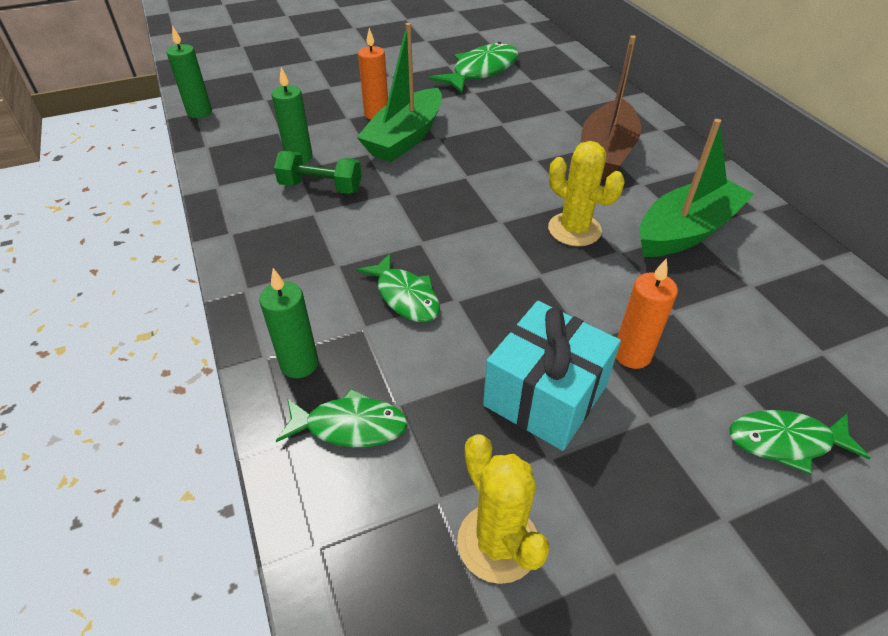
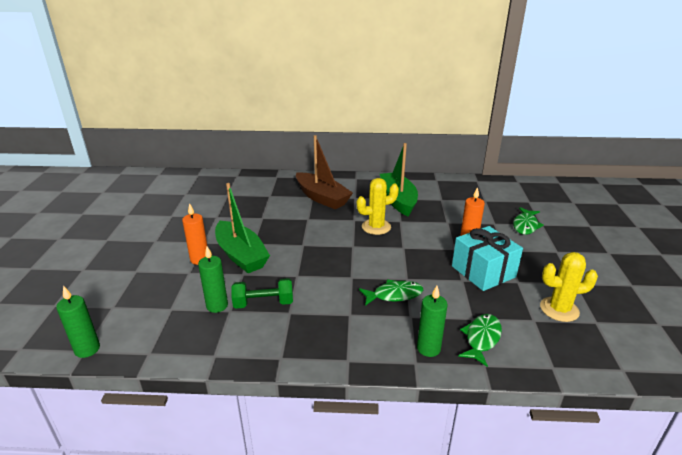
camera: 65 degrees left, 15 degrees down
green dumbbell [274,151,362,194] -> green dumbbell turned 45 degrees clockwise [231,278,293,309]
green fish [429,42,519,93] -> none

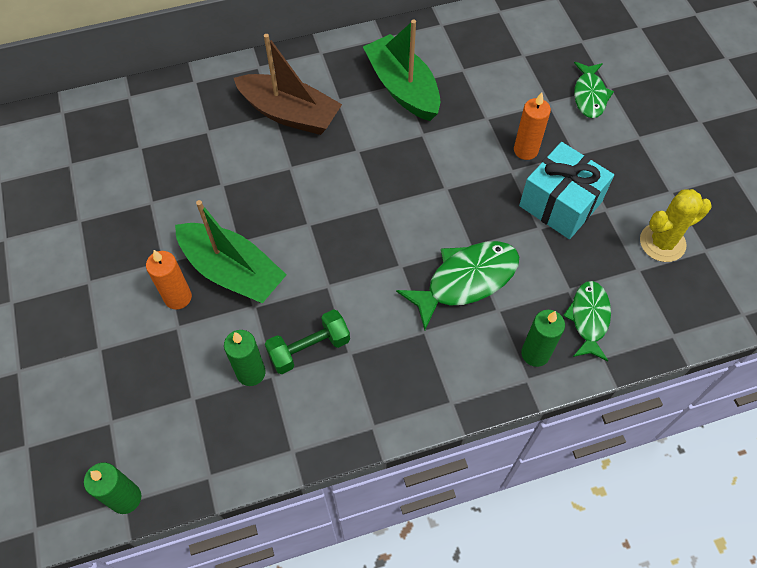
camera: 20 degrees left, 30 degrees up
yellow cactus [357,178,399,235] -> none
green fish [359,280,423,306] -> green fish [396,241,519,331], size x1.53

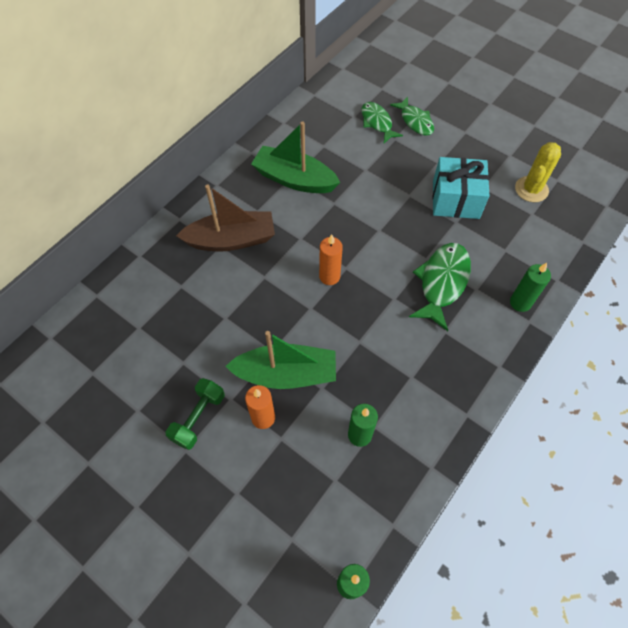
camera: 35 degrees left, 0 degrees up
green dumbbell [265,309,350,374] -> green dumbbell moved to [166,378,225,450]
orange candle [514,92,551,160] -> orange candle moved to [319,234,343,285]
green fish [563,281,611,361] -> green fish moved to [362,102,403,143]

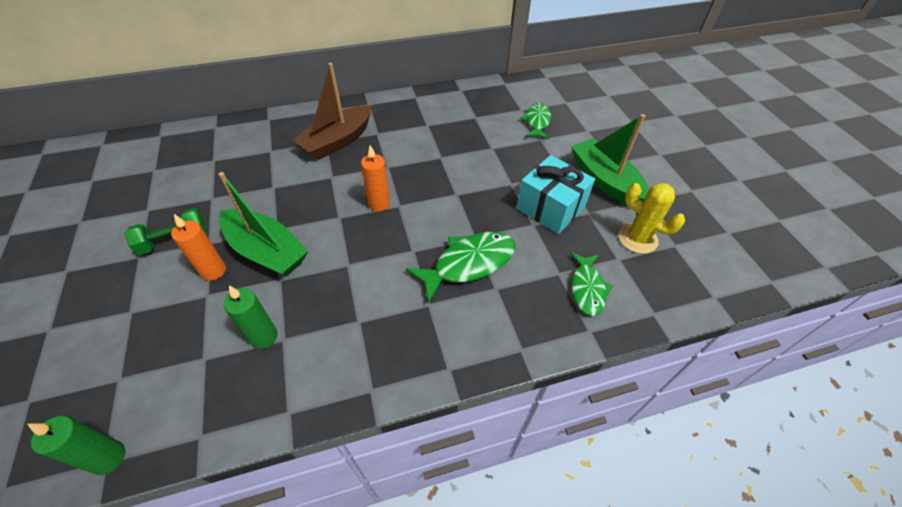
camera: 35 degrees right, 10 degrees down
brown boat [176,185,275,252] -> brown boat turned 105 degrees clockwise [293,63,372,160]
green boat [251,121,340,193] -> green boat moved to [571,114,649,206]
green fish [390,97,434,136] -> green fish moved to [570,252,613,316]
green candle [510,263,551,312] -> none
yellow cactus [515,142,561,202] -> yellow cactus turned 60 degrees clockwise [618,183,685,254]

